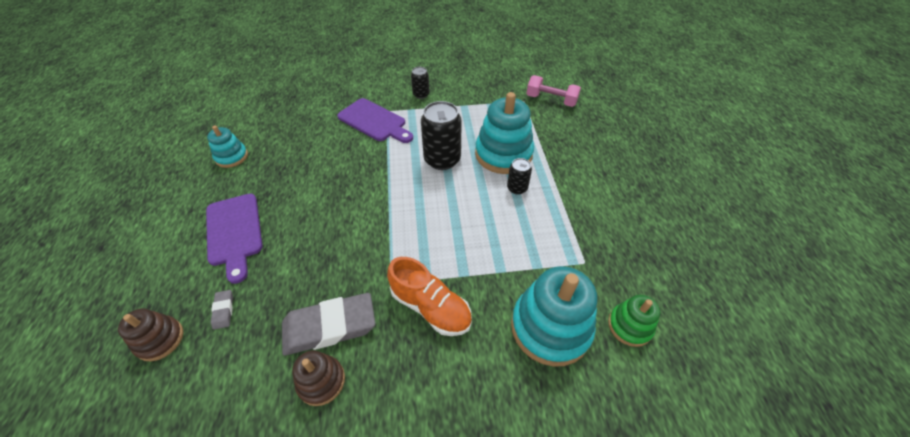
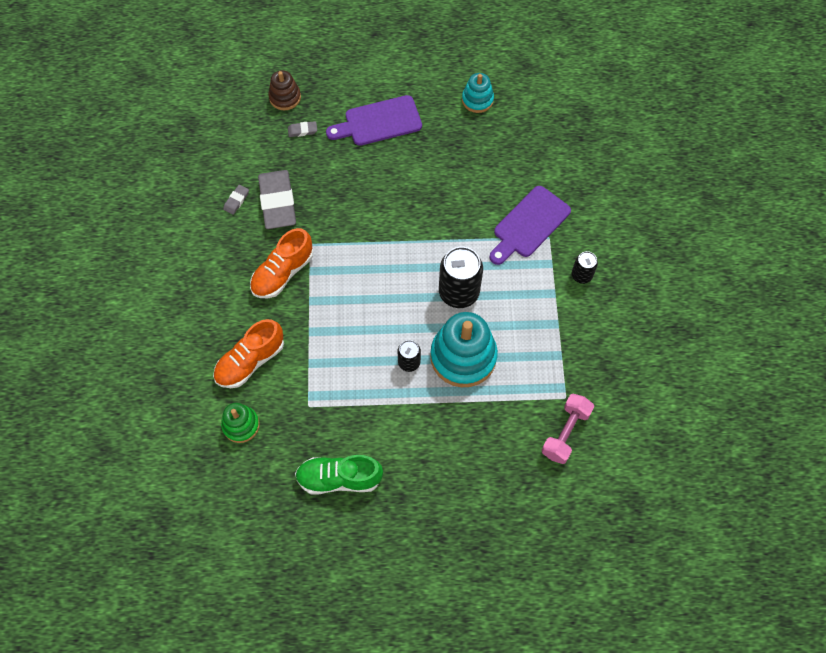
camera: 95 degrees right, 15 degrees up
brown stacking toy [292,350,345,406] -> grey eraser [223,185,249,215]
turquoise stacking toy [511,266,597,367] -> orange shoe [213,319,284,388]
none -> green shoe [295,455,383,495]

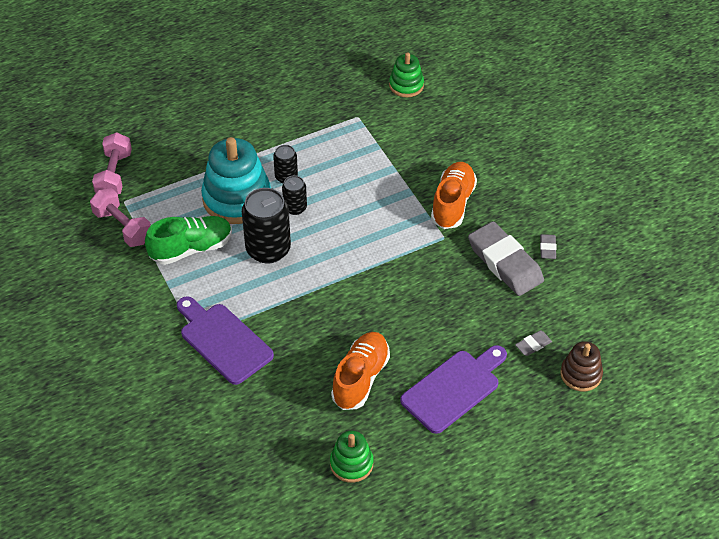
camera: 155 degrees right, 15 degrees down
orange shoe [213,319,284,388] -> orange shoe moved to [331,332,390,410]
green shoe [295,455,383,495] -> green shoe moved to [145,216,232,265]
turquoise stacking toy [462,73,494,113] -> green stacking toy [330,431,373,483]
purple cutting board [489,186,571,265] -> purple cutting board turned 60 degrees counterclockwise [177,296,274,385]
black can [572,251,598,284] -> black can moved to [282,176,307,215]
none -> pink dumbbell [90,188,151,247]

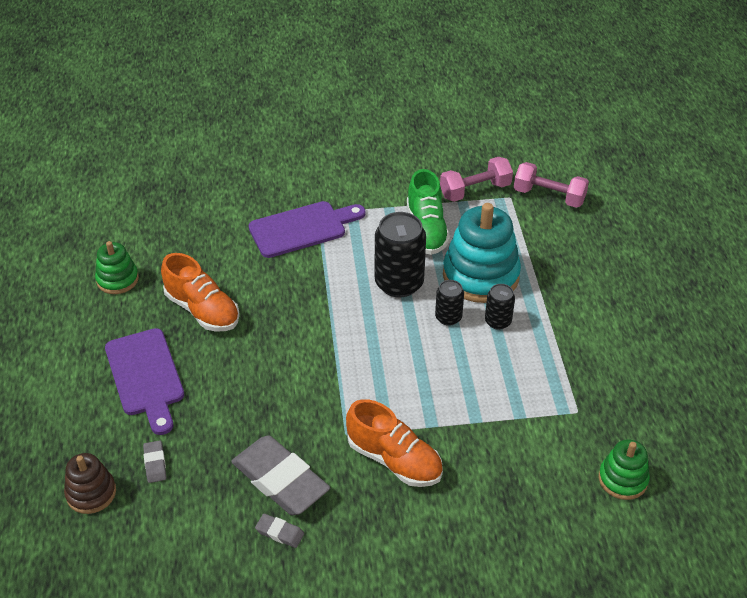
camera: 110 degrees right, 5 degrees down
grey eraser [468,221,544,296] -> grey eraser turned 60 degrees clockwise [231,435,330,515]

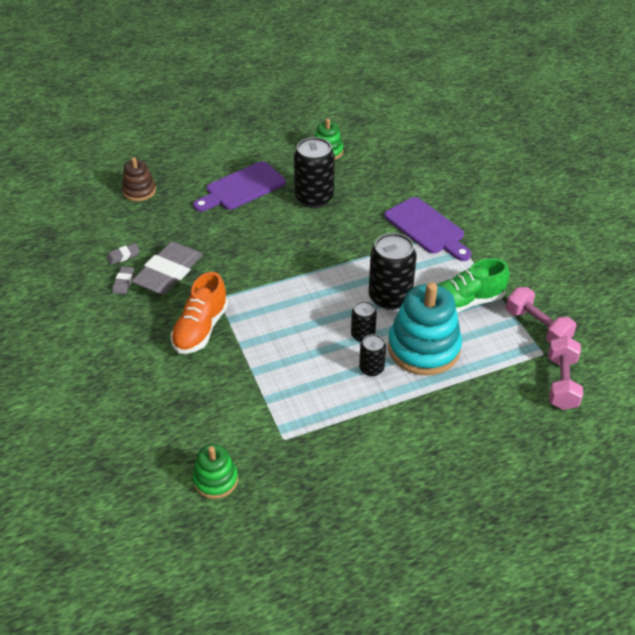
camera: 75 degrees right, 0 degrees up
grey eraser [143,440,166,483] -> grey eraser moved to [106,243,140,265]
orange shoe [161,253,240,331] -> black can [294,137,335,208]

